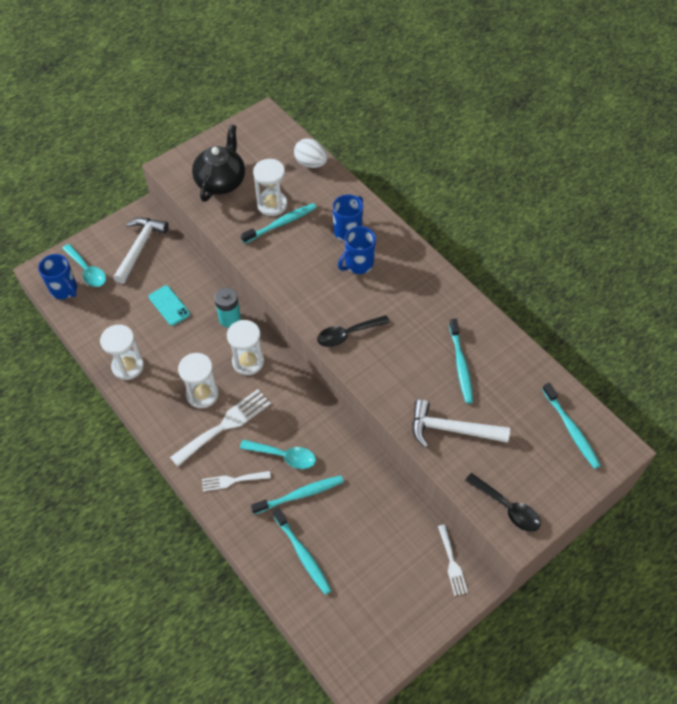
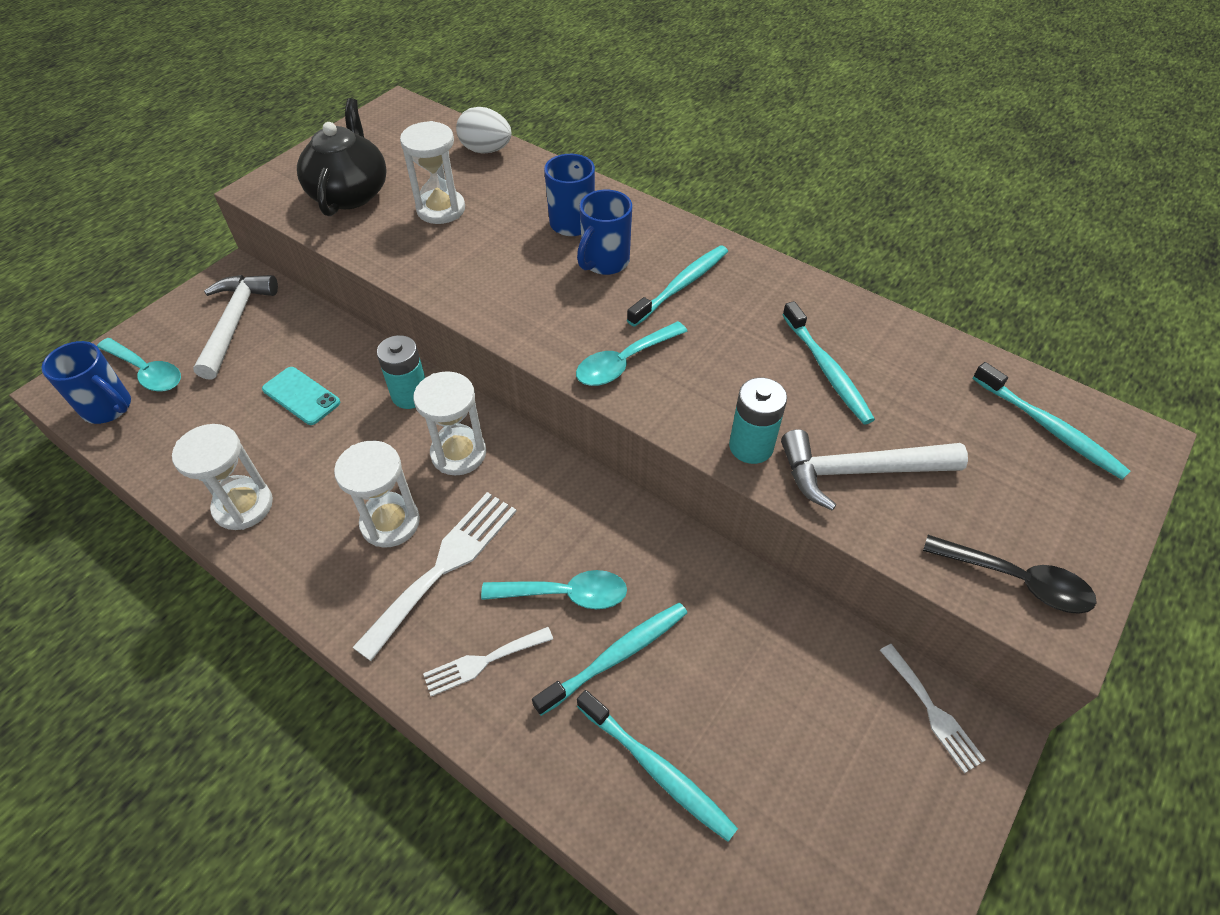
camera: 15 degrees left, 5 degrees down
turquoise toothbrush [241,203,317,244] -> turquoise toothbrush moved to [627,245,728,327]
black spoon [317,315,390,347] -> turquoise spoon [576,321,688,386]
none -> turquoise battery [729,378,787,464]

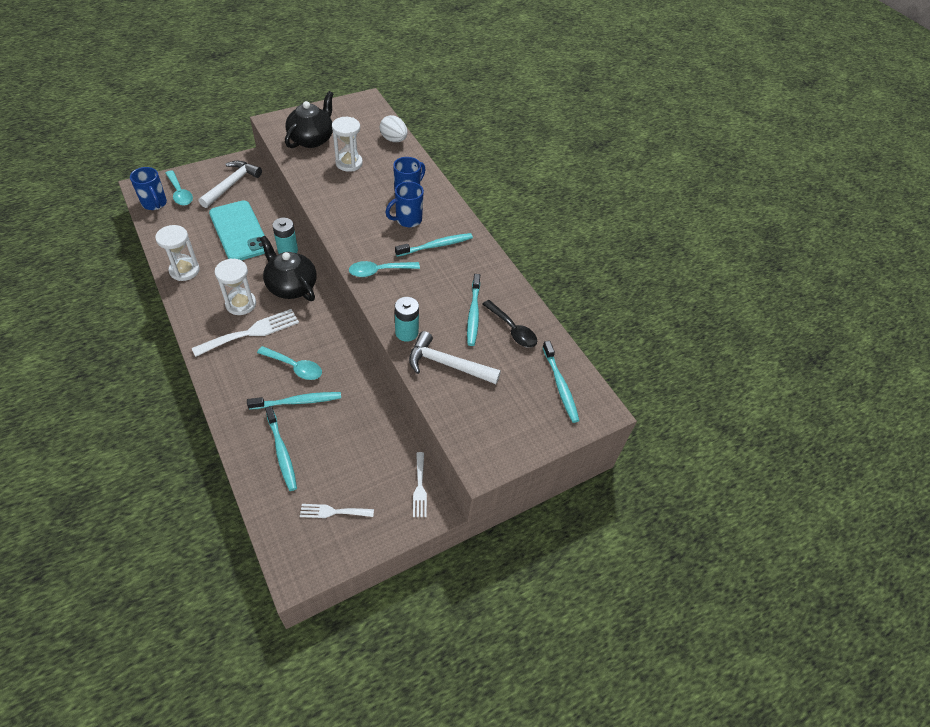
camera: 20 degrees right, 0 degrees up
turquoise phone [262,367,340,425] -> turquoise phone [209,200,265,260], size x1.95
white hourglass [413,371,486,475] -> black teapot [260,236,317,301]
white fork [423,627,553,696] -> white fork moved to [300,504,374,518]
black spoon [923,535,1097,614] -> black spoon moved to [482,300,537,348]

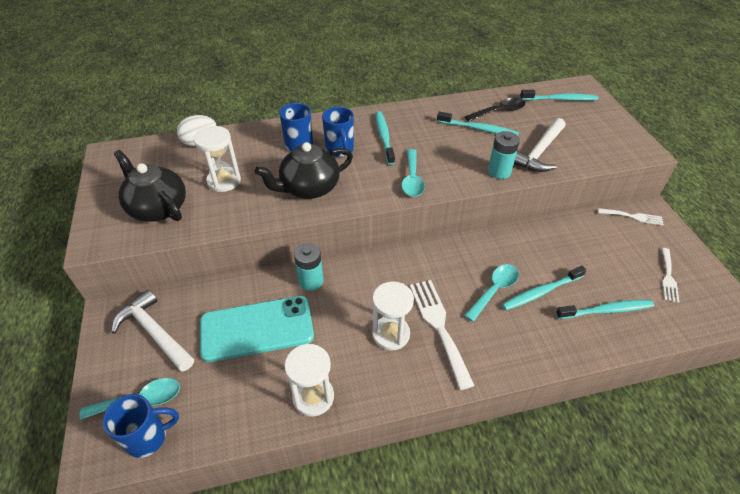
camera: 70 degrees left, 5 degrees down
turquoise toothbrush [247,392,341,410] -> turquoise toothbrush turned 120 degrees counterclockwise [502,266,586,310]
black teapot [260,236,317,301] -> black teapot moved to [255,142,353,199]

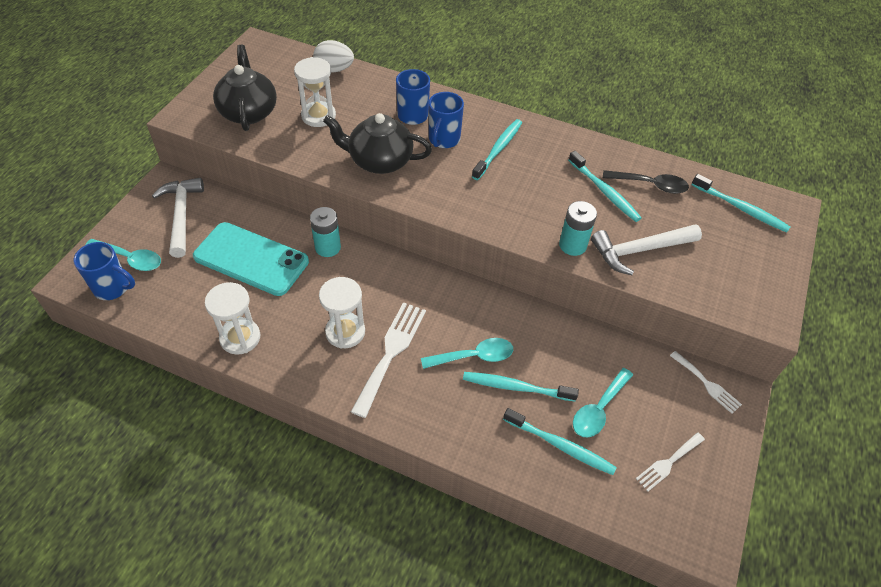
camera: 35 degrees right, 5 degrees up
turquoise spoon [401,149,425,197] -> turquoise spoon moved to [573,368,633,438]

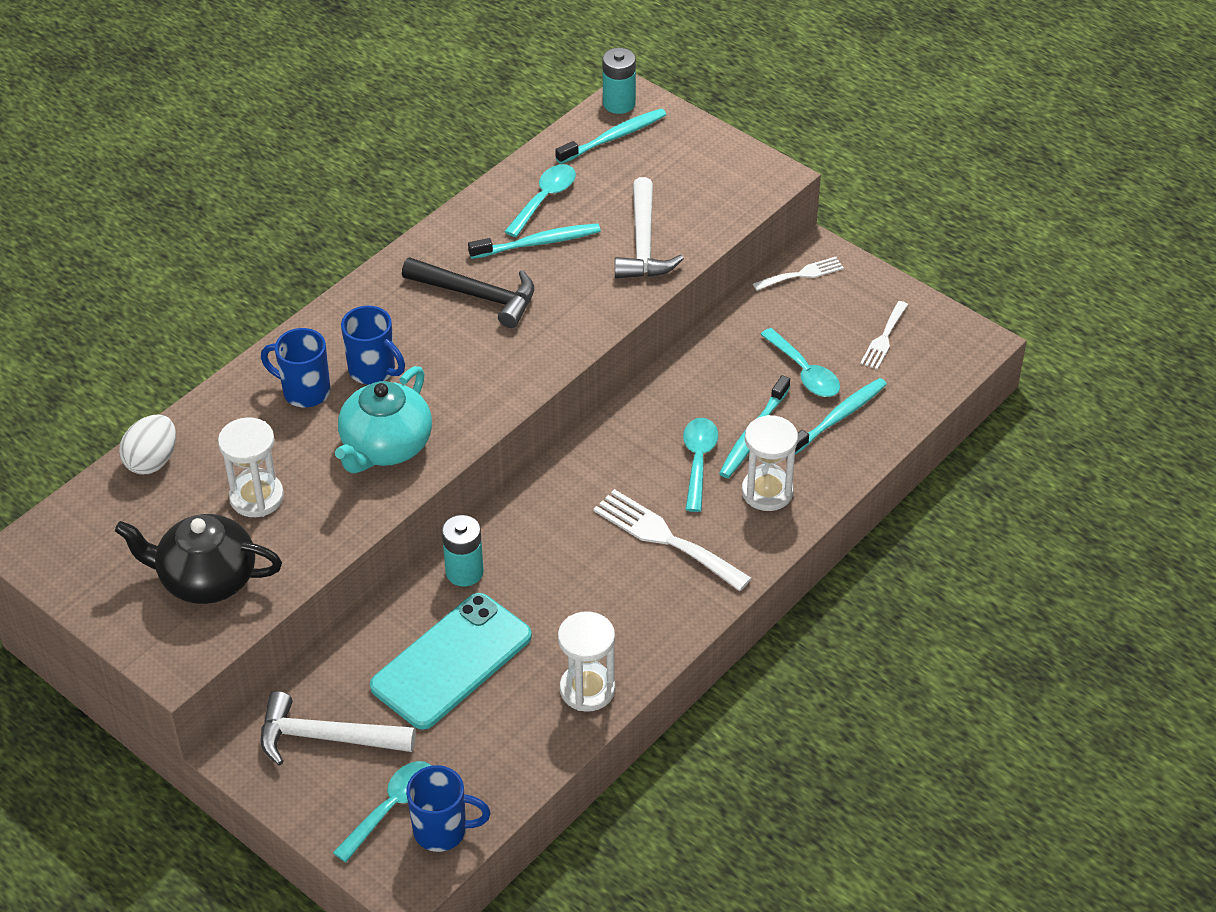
camera: 70 degrees left, 5 degrees down
blue mug [73,242,135,300] -> blue mug turned 60 degrees clockwise [406,765,491,852]
white hourglass [319,277,365,349] -> white hourglass moved to [742,415,798,511]
black teapot [323,113,432,174] -> turquoise teapot [335,366,432,473]
turquoise toothbrush [472,119,522,180] -> none
turquoise battery [559,201,597,256] -> turquoise battery moved to [602,48,636,114]
black spoon [603,170,689,194] -> turquoise spoon [504,164,576,237]
white fork [636,432,705,491] -> white fork turned 45 degrees clockwise [860,301,908,370]
none -> black hammer [402,257,534,328]

